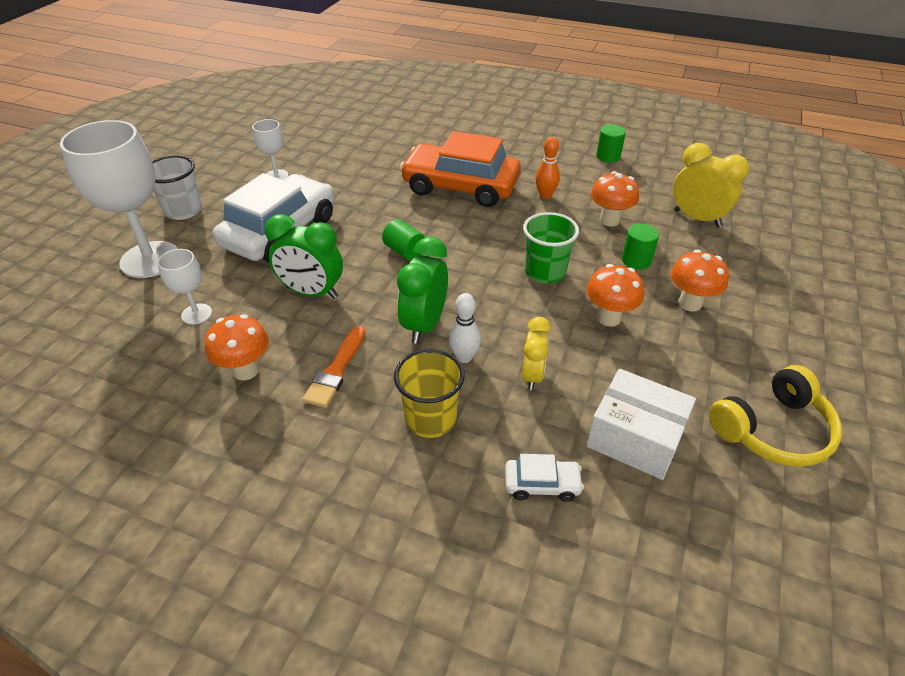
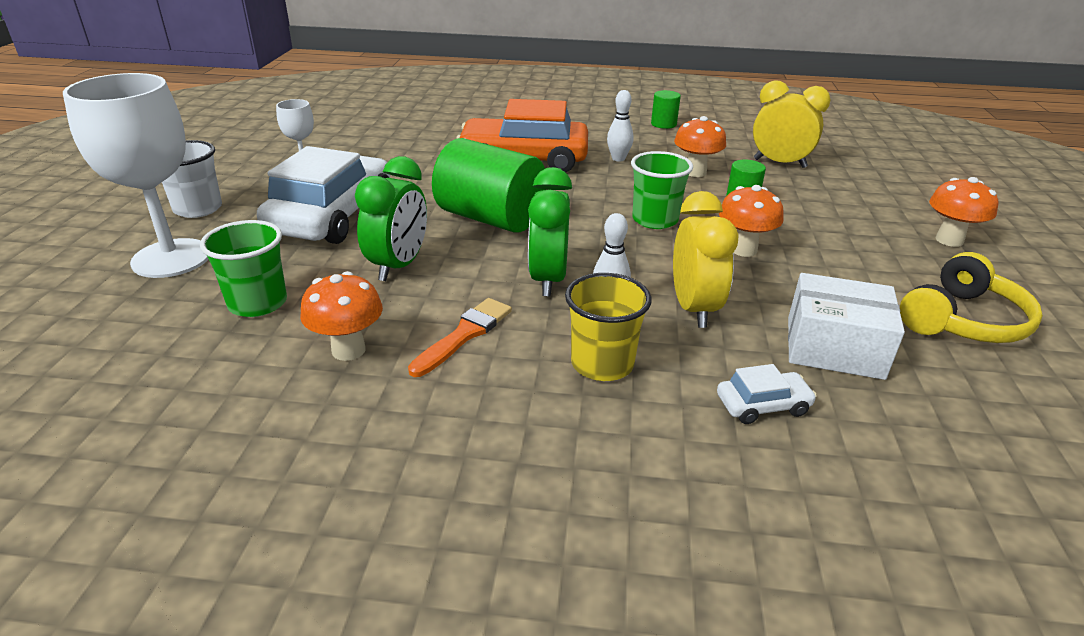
camera: 15 degrees left, 10 degrees down
white goblet [158,249,212,325] -> green cup [200,220,287,317]
green clock [265,214,343,299] -> green clock turned 75 degrees counterclockwise [355,156,427,281]
orange brush [302,326,365,408] -> orange brush turned 150 degrees counterclockwise [408,298,512,377]
green cylinder [382,220,425,261] -> green cylinder [432,138,546,233], size x2.16
yellow clock [522,317,551,390] -> yellow clock [673,191,739,328], size x1.53
orange bowling pin [535,137,560,199] -> white bowling pin [607,90,633,162]
orange mushroom [670,250,729,311] -> orange mushroom moved to [929,177,999,247]

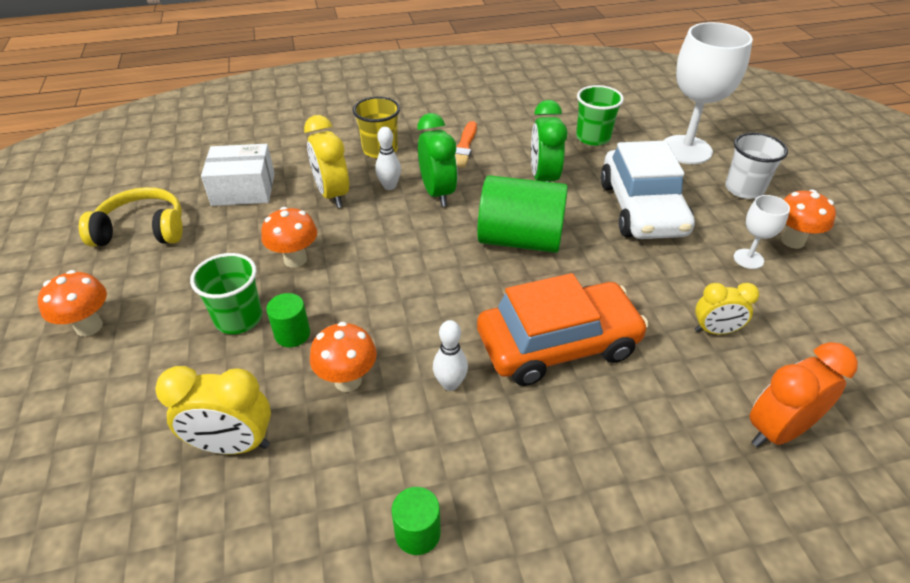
camera: 160 degrees right, 10 degrees up
orange mushroom [300,271,383,361] -> orange mushroom moved to [781,190,836,249]
green cup [631,151,693,229] -> green cup moved to [190,253,262,334]
white car [717,364,817,424] -> none
yellow headphones [900,252,1043,343] -> yellow headphones turned 60 degrees clockwise [79,187,183,247]
none -> yellow clock [695,283,759,335]
none -> orange clock [749,342,858,447]

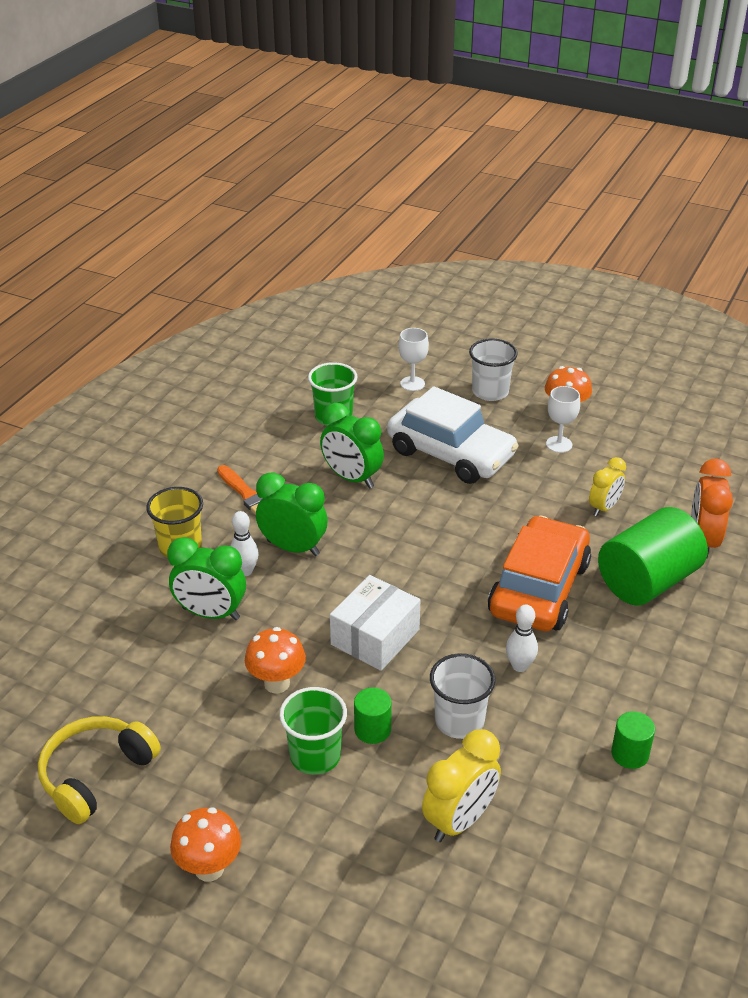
camera: 50 degrees left, 5 degrees down
white box [201,144,275,206] -> white box moved to [330,575,420,671]
yellow clock [304,115,349,208] -> green clock [167,537,246,620]
orange mushroom [310,322,377,392] -> white cup [430,653,496,739]
green cylinder [477,175,568,253] -> green cylinder moved to [598,507,708,605]
white goblet [663,22,753,164] -> white goblet [399,328,429,391], size x0.48

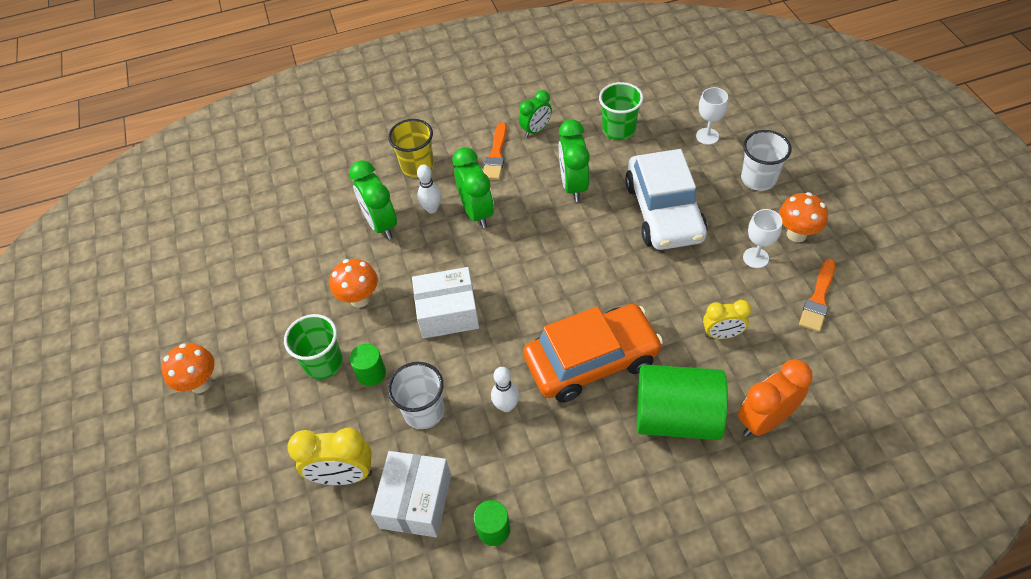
camera: 50 degrees right, 15 degrees up
yellow headphones [38,716,161,824] -> none
none -> white box [371,451,451,537]
none -> green clock [519,90,552,137]
none -> orange brush [799,259,835,332]

